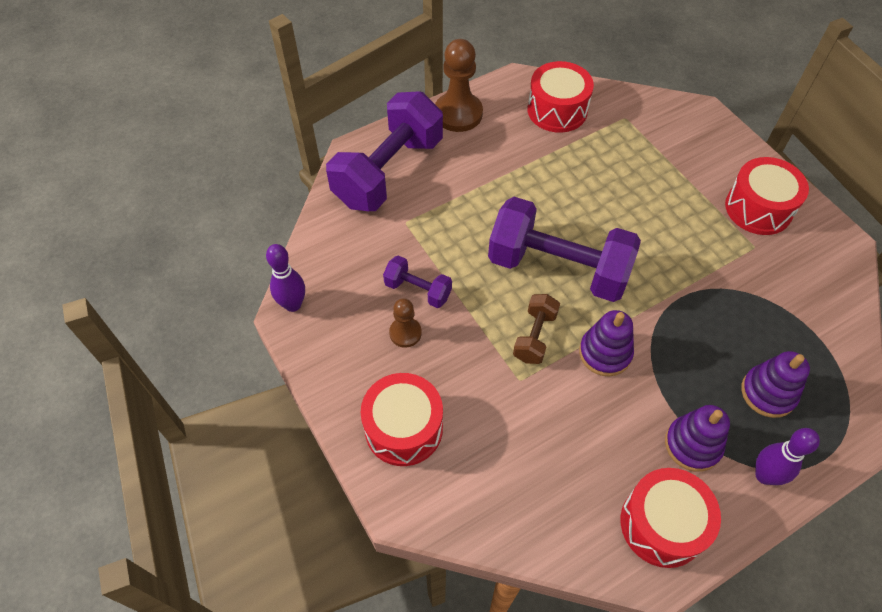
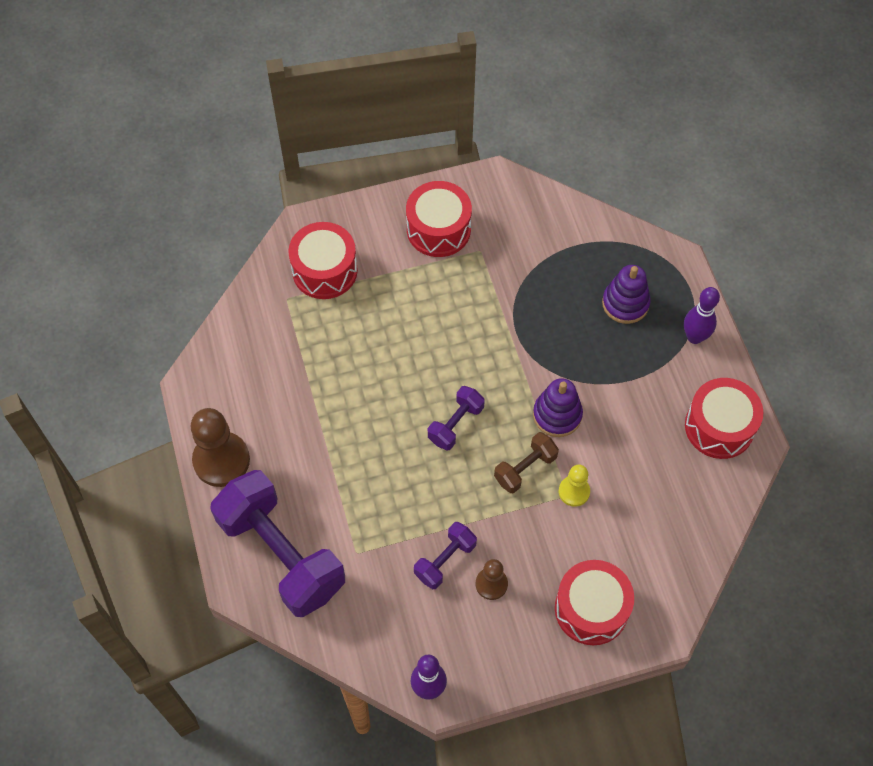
camera: 75 degrees left, 5 degrees up
purple dumbbell [488,197,641,302] -> purple dumbbell [428,386,485,450], size x0.47
brown dumbbell [513,294,560,364] -> brown dumbbell turned 75 degrees counterclockwise [494,432,559,493]
red drum [527,61,594,133] -> red drum moved to [288,222,358,299]
purple stacking toy [665,405,730,472] -> none
none -> yellow pawn [559,464,590,507]

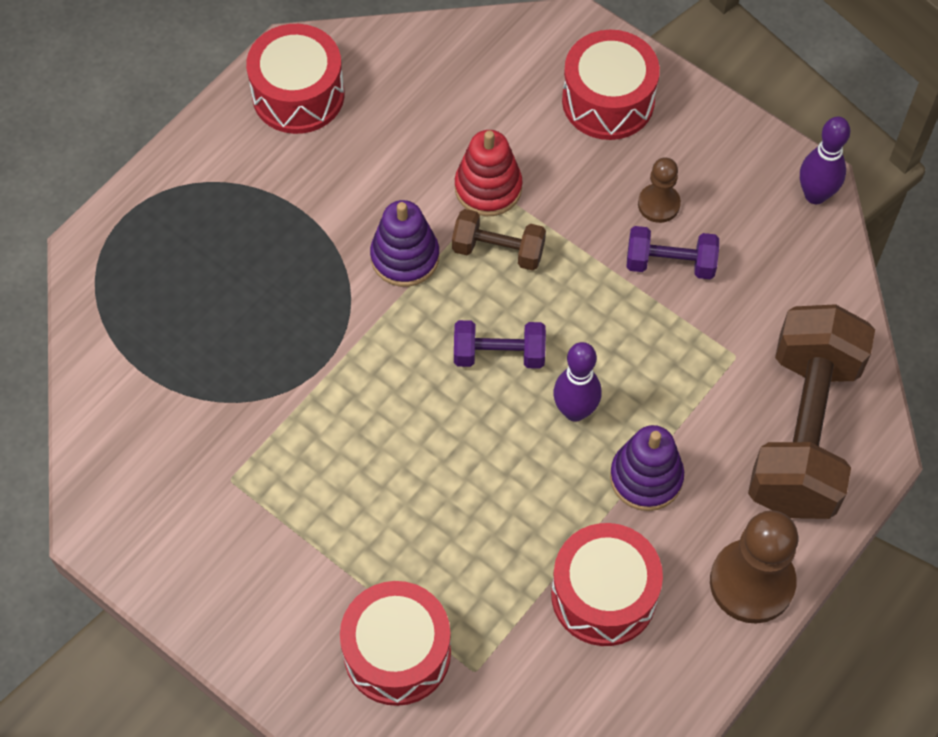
camera: 125 degrees left, 0 degrees up
purple dumbbell [210,470,345,617] -> brown dumbbell [748,304,875,519]
red drum [406,181,472,257] -> red drum moved to [551,523,663,646]
yellow pawn [559,464,590,507] -> red stacking toy [455,130,522,216]
purple stacking toy [602,265,651,324] -> purple stacking toy moved to [610,425,684,511]
purple bowling pin [684,287,720,344] -> purple bowling pin moved to [553,342,601,422]

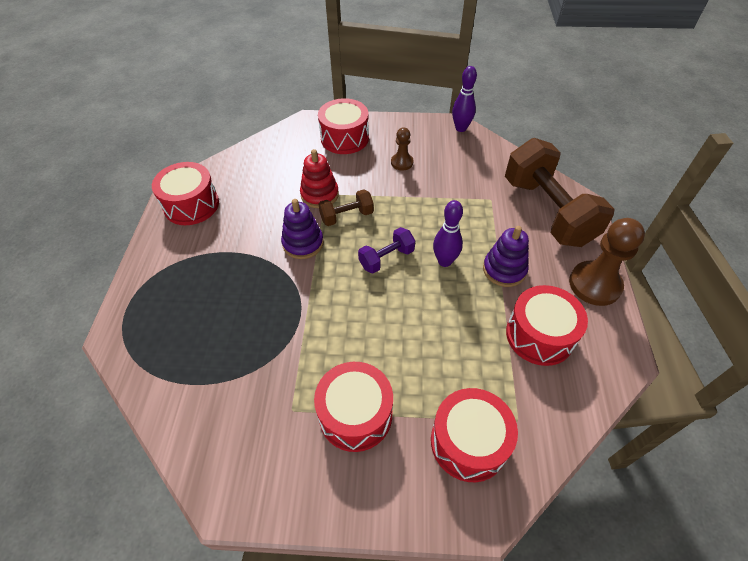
camera: 35 degrees left, 10 degrees down
purple dumbbell [626,226,719,280] -> none
none -> red drum [314,362,393,452]

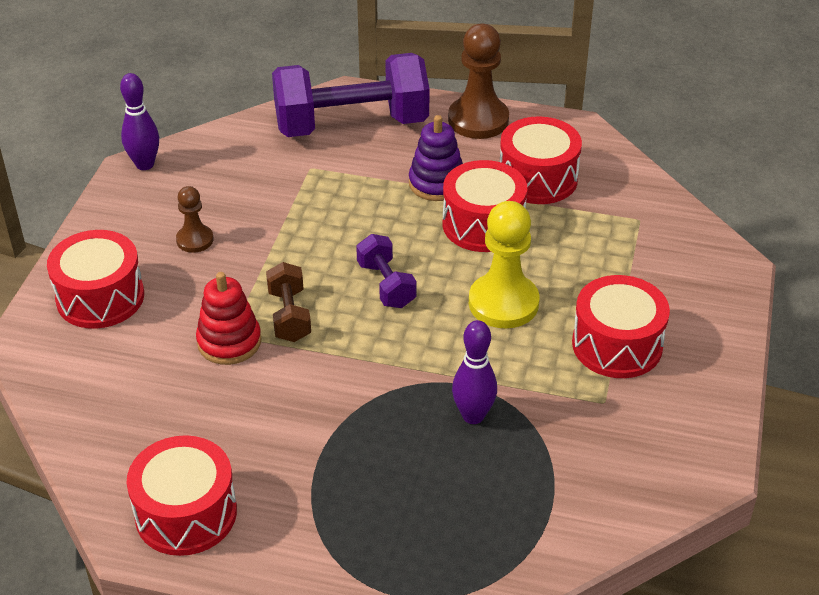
camera: 80 degrees left, 10 degrees down
purple stacking toy [281,199,324,259] -> none
red drum [431,388,518,482] -> red drum moved to [442,160,527,252]
purple bowling pin [433,200,463,267] -> purple bowling pin moved to [452,320,497,424]
brown dumbbell [505,138,614,247] -> purple dumbbell [272,53,430,137]
none -> yellow pawn [469,201,540,328]

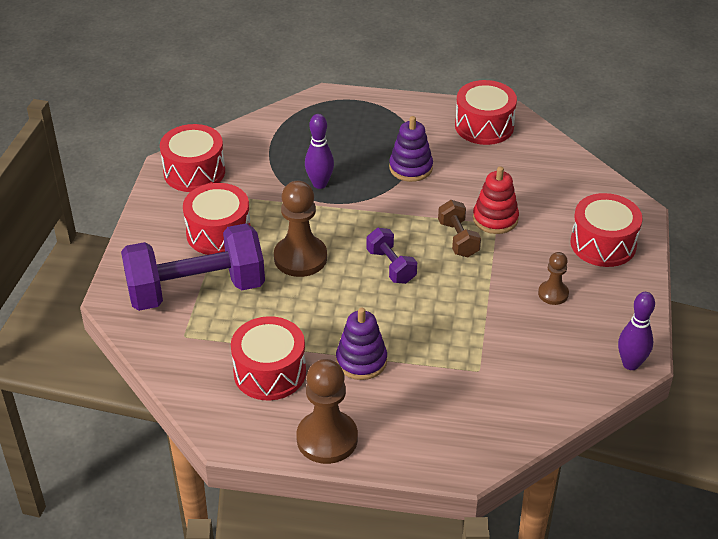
camera: 175 degrees right, 0 degrees up
purple dumbbell [272,53,430,137] -> purple dumbbell moved to [121,223,265,311]
red drum [442,160,527,252] -> red drum moved to [160,124,225,192]
yellow pawn [469,201,540,328] -> brown pawn [274,181,327,277]
none -> purple stacking toy [389,116,433,182]

